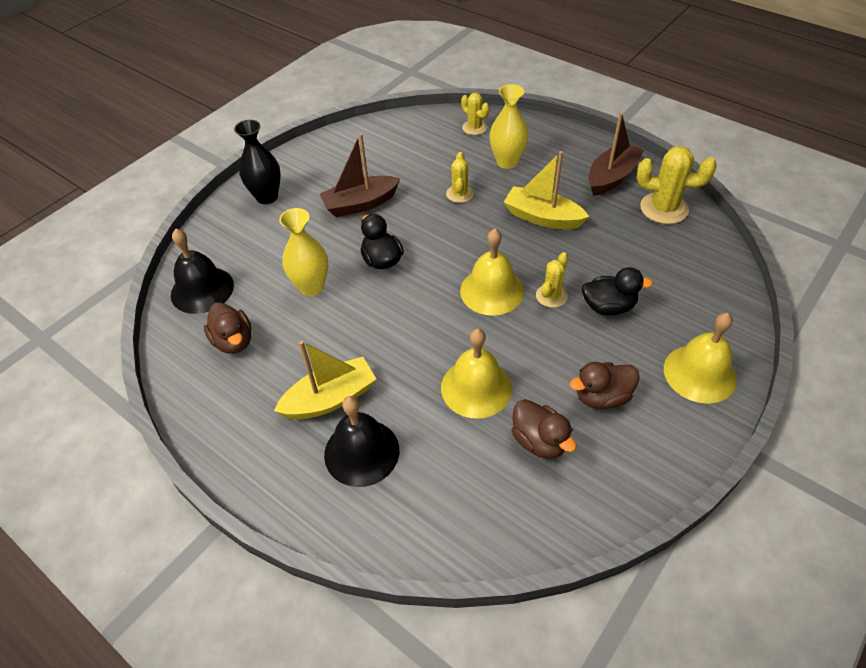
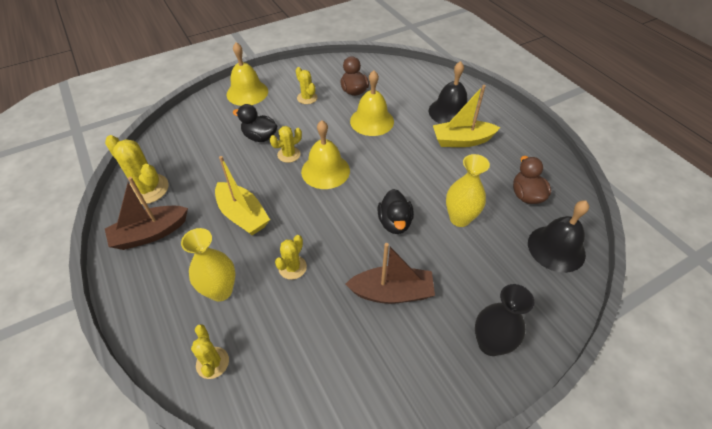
camera: 160 degrees left, 0 degrees up
brown duck [570,362,640,409] -> yellow cactus [296,67,317,104]

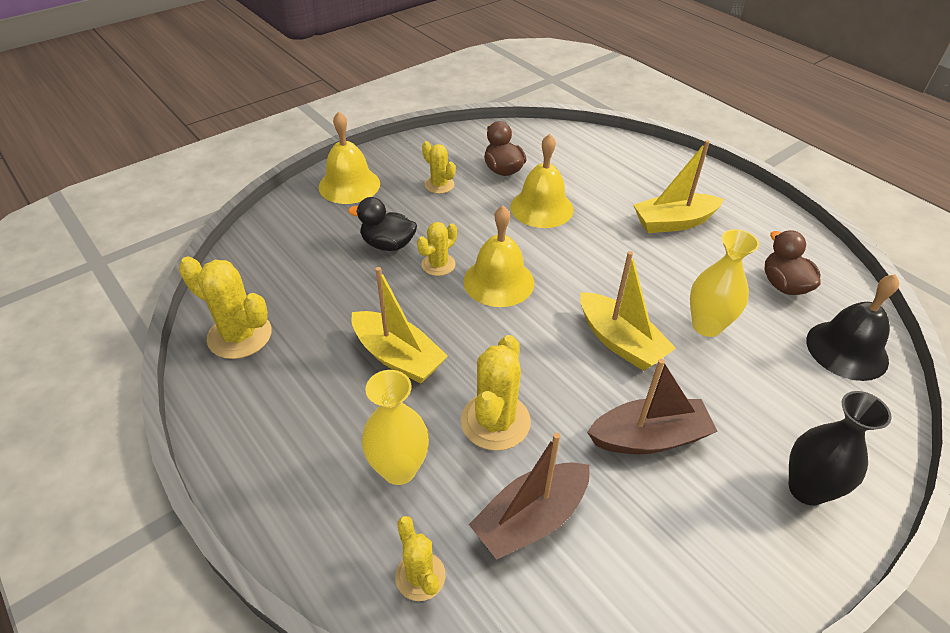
camera: 10 degrees left, 5 degrees down
brown boat [105,177,188,250] -> brown boat moved to [469,433,590,560]
yellow cactus [275,235,307,280] -> yellow cactus [461,335,531,451], size x1.66
black duck [378,189,414,234] -> yellow boat [580,251,676,371]
black bell [429,61,467,124] -> none

